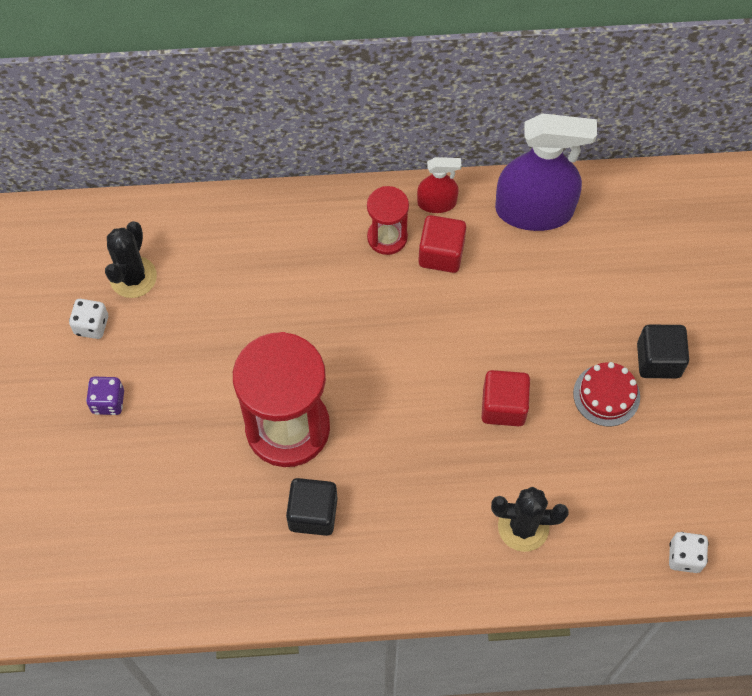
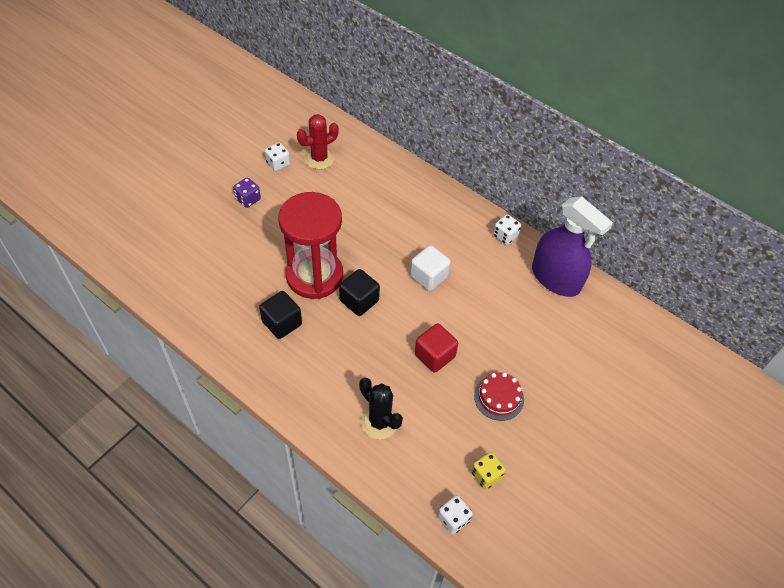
camera: 40 degrees right, 10 degrees down
black cactus [105,221,157,298] -> red cactus [297,114,339,169]
red hourglass [367,186,409,255] -> none
red spray bottle [417,157,461,213] -> white dice [493,214,521,245]
red cube [418,215,466,273] -> none
black cube [637,325,689,379] -> black cube moved to [339,269,380,316]
none -> white cube [410,245,451,291]
none -> yellow dice [471,452,506,489]

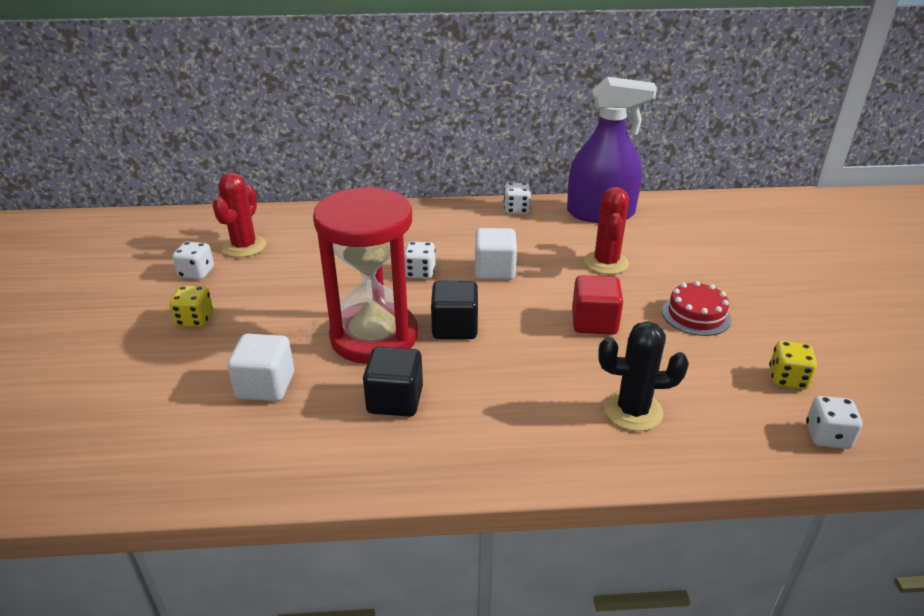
camera: 40 degrees left, 20 degrees down
purple dice [233,178,261,208] -> yellow dice [169,286,213,327]
none -> white cube [227,334,294,401]
none -> white dice [404,242,436,279]
none -> red cactus [584,187,629,274]

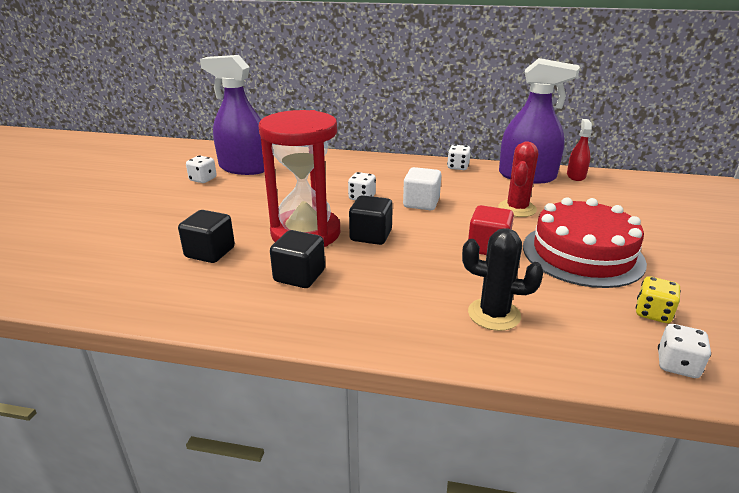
camera: 15 degrees right, 5 degrees down
yellow dice [169,286,213,327] -> none
red cactus [213,173,266,258] -> purple spray bottle [200,55,264,175]
white cube [227,334,294,401] -> black cube [178,210,235,263]
red cake [662,281,731,336] -> red cake [523,197,647,288], size x1.95
none -> red spray bottle [567,119,592,181]

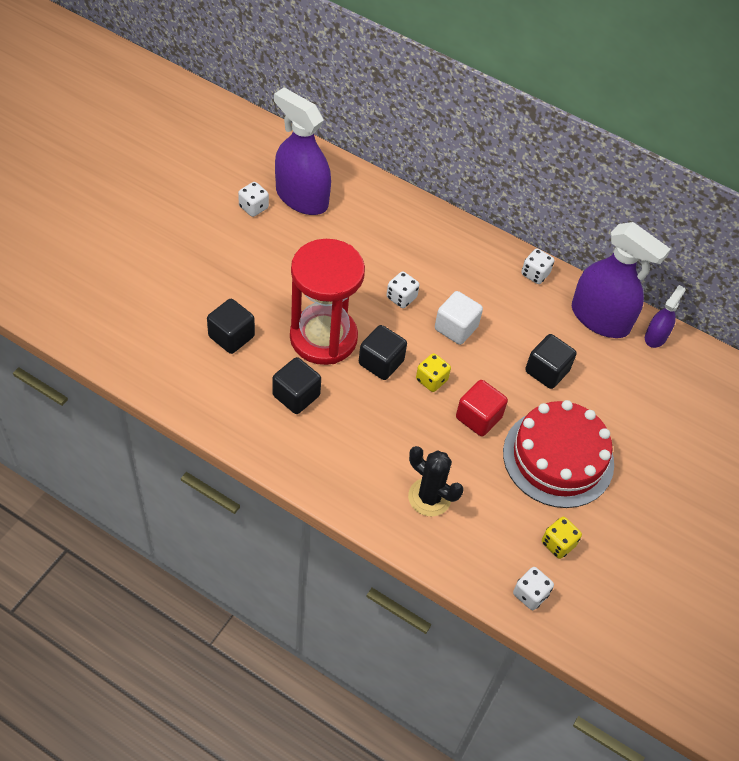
camera: 15 degrees right, 25 degrees up
red cactus [498,142,538,217] -> black cube [525,334,577,389]
red spray bottle [567,119,592,181] -> purple spray bottle [645,285,686,348]
none -> yellow dice [416,353,451,392]

